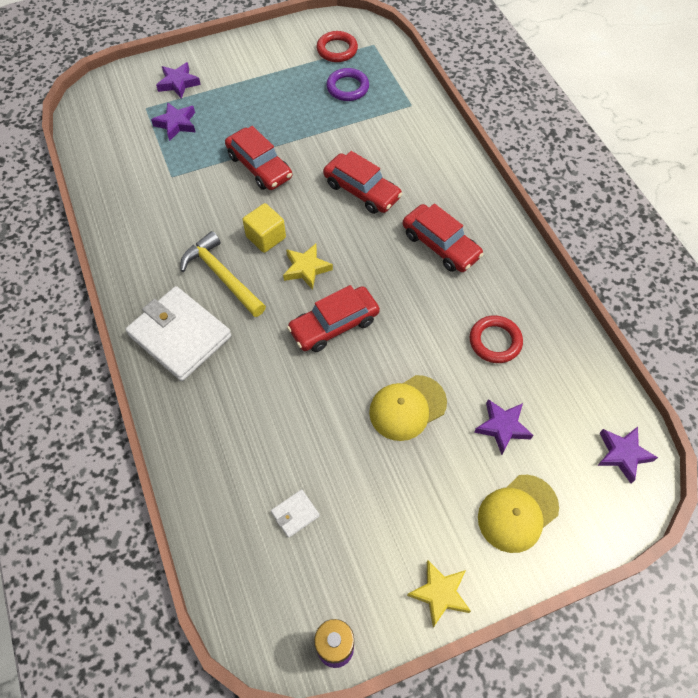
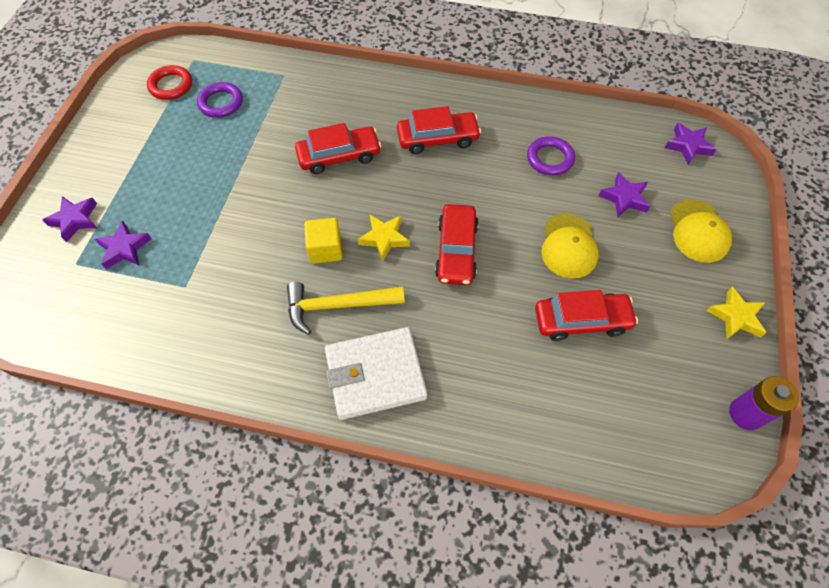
camera: 55 degrees left, 0 degrees up
red car [225,126,292,190] -> red car moved to [535,290,638,341]
white wallet [271,489,320,538] -> none
red ring [470,315,523,363] -> purple ring [527,136,575,176]

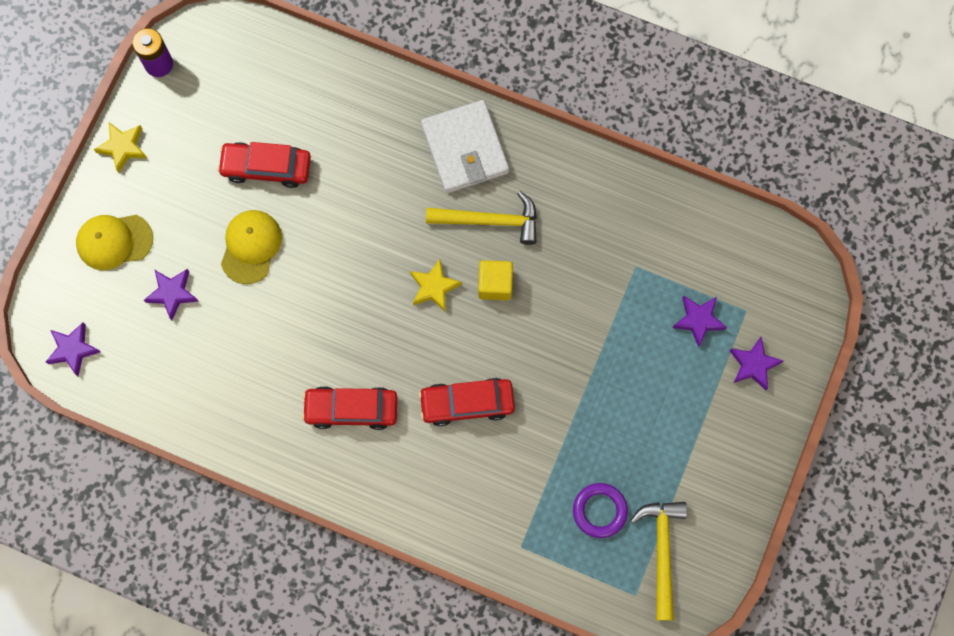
camera: 170 degrees left, 15 degrees up
red ring [147,65,192,100] -> yellow hammer [630,502,687,621]
white wallet [325,327,427,420] -> white wallet turned 75 degrees clockwise [421,100,509,193]
red car [435,204,479,285] -> none
purple ring [527,136,575,176] -> none
yellow cap [670,199,732,263] -> yellow cap turned 105 degrees counterclockwise [76,215,153,270]

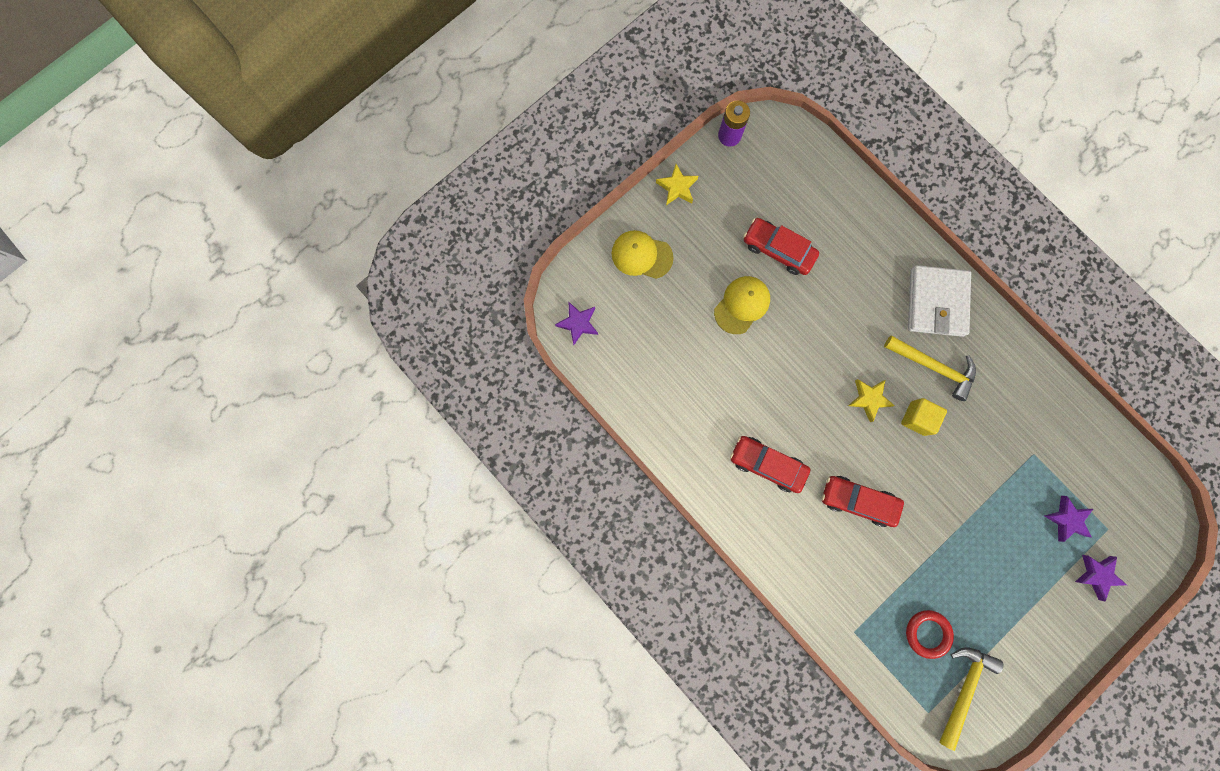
camera: 25 degrees right, 5 degrees up
purple star [144,269,199,320] -> none
purple ring [573,483,628,538] -> red ring [906,610,954,659]

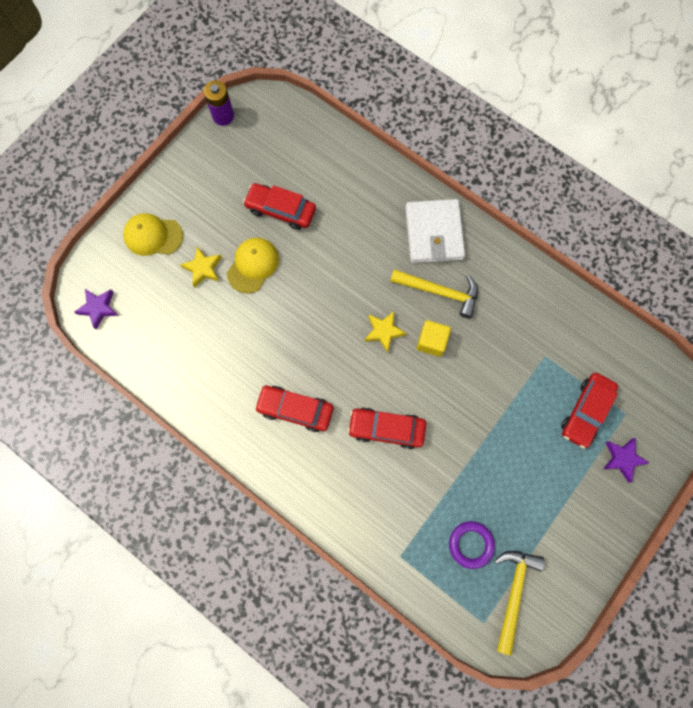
camera: 10 degrees left, 5 degrees down
yellow star [656,164,698,205] -> yellow star moved to [180,246,222,288]
red ring [906,610,954,659] -> purple ring [449,521,495,569]
purple star [1044,496,1093,542] -> red car [561,373,618,449]

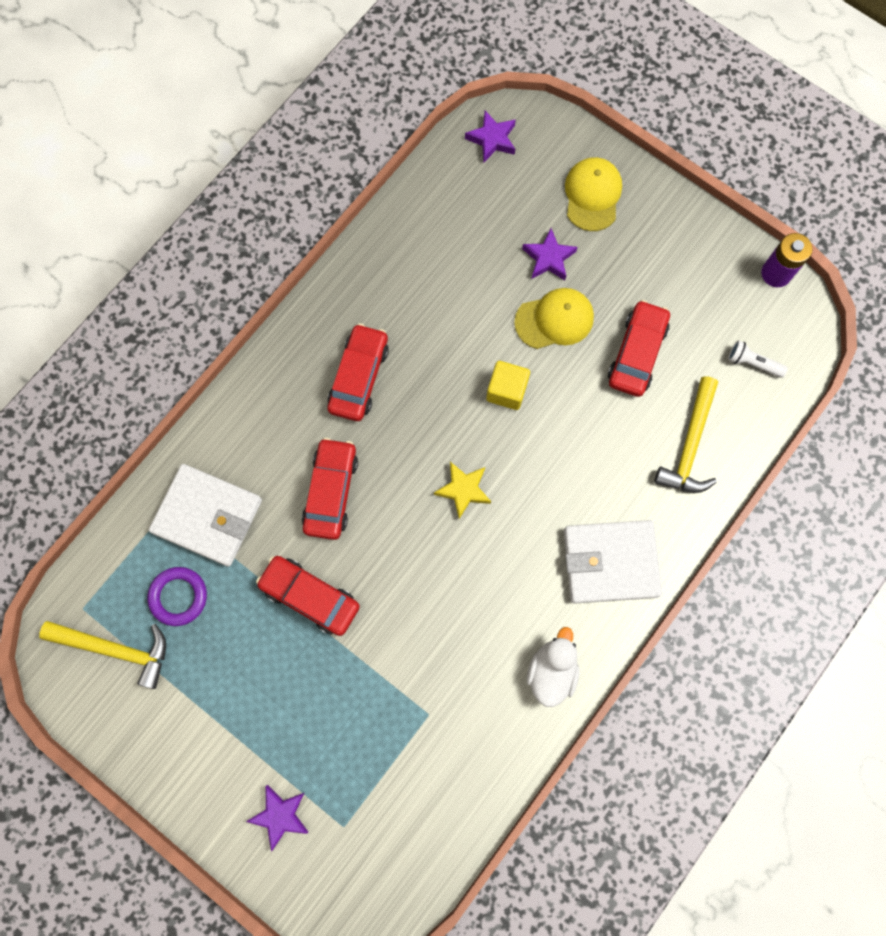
camera: 90 degrees right, 0 degrees up
yellow star [180,246,222,288] -> purple star [522,228,578,280]
yellow cap [227,238,279,293] -> yellow cap turned 45 degrees counterclockwise [514,288,594,349]
yellow hammer [390,269,478,318] -> yellow hammer moved to [654,376,718,493]
yellow cube [417,320,451,357] -> yellow cube moved to [486,361,530,410]
red car [561,373,618,449] -> red car moved to [256,556,360,636]
none -> white wallet [149,464,262,567]
none -> white duck [527,627,579,707]
none -> white flashlight [728,340,788,378]

